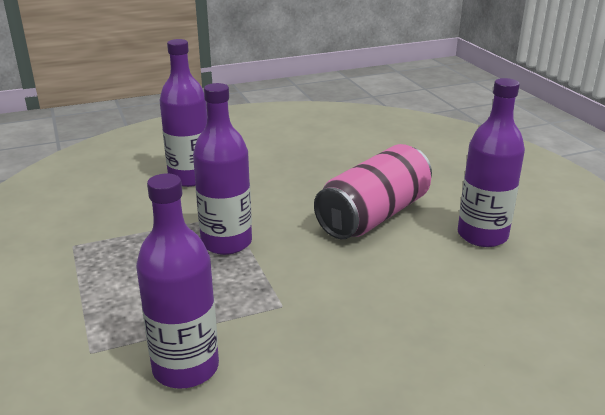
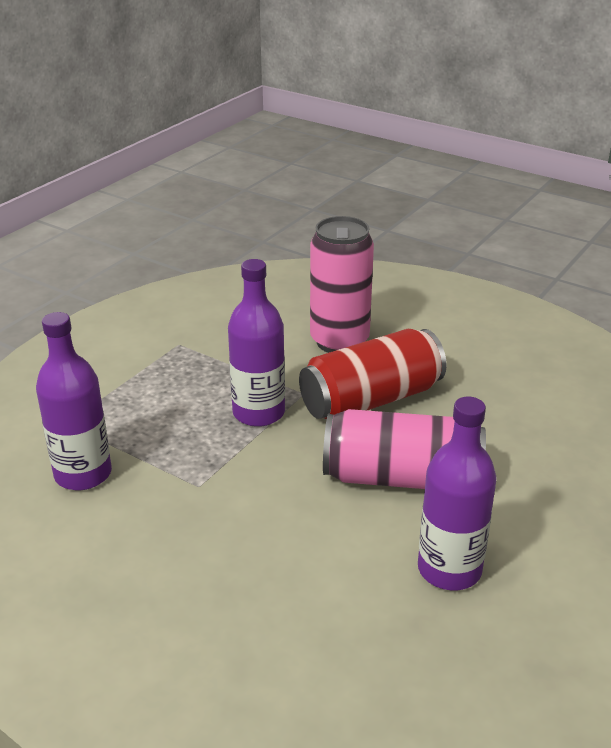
camera: 55 degrees right, 5 degrees up
purple bottle [159,39,207,187] -> pink can [310,216,374,353]
none -> red can [299,329,447,420]

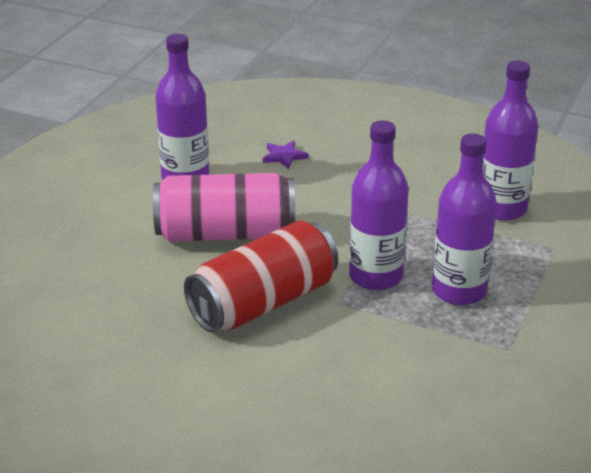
camera: 170 degrees right, 0 degrees up
pink can [310,216,374,353] -> none
none -> purple star [263,141,309,169]
none -> purple bottle [432,133,497,305]

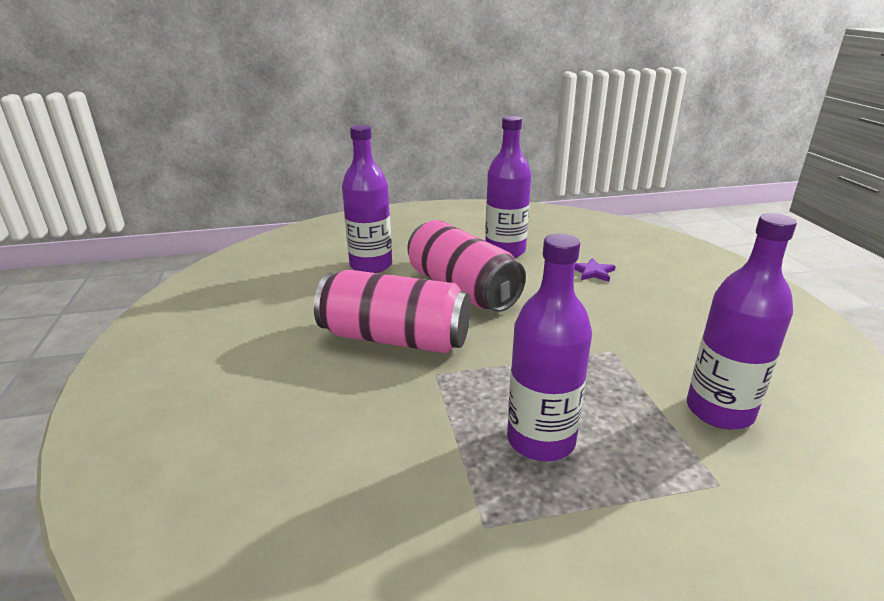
camera: 55 degrees right, 5 degrees down
red can [184,220,338,333] -> pink can [314,270,471,353]
purple bottle [349,120,408,290] -> purple bottle moved to [342,125,392,273]

